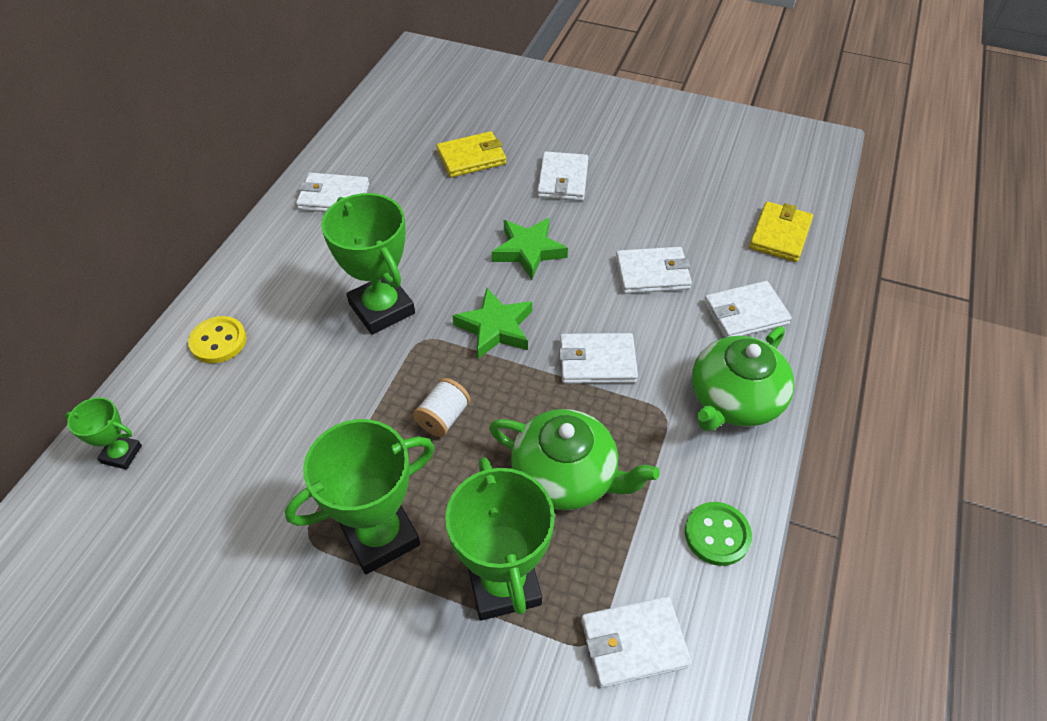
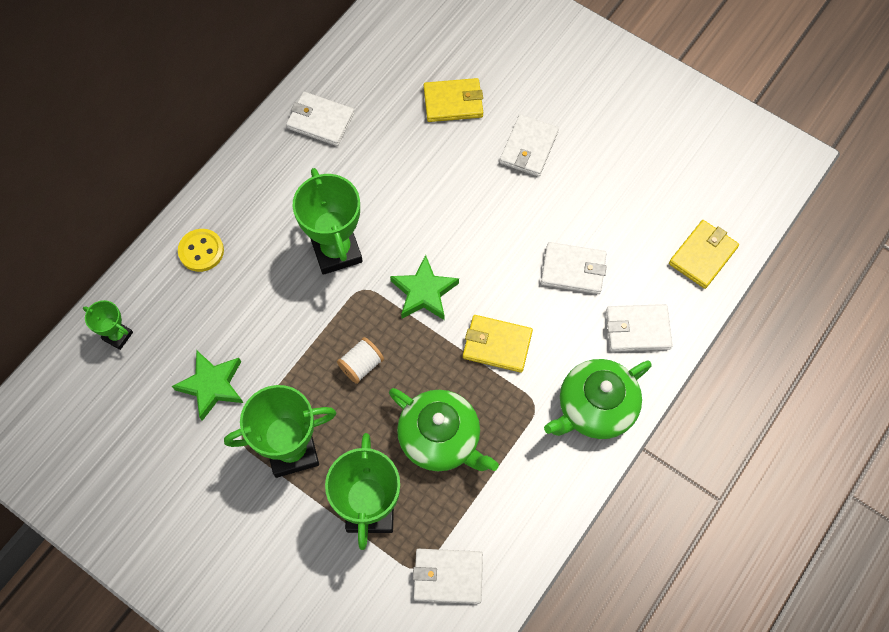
camera: 15 degrees right, 15 degrees up
green star [492,218,568,279] -> green star moved to [172,350,243,421]
white wallet [559,333,638,384] -> yellow wallet [463,315,533,373]
green button [685,502,752,566] -> none

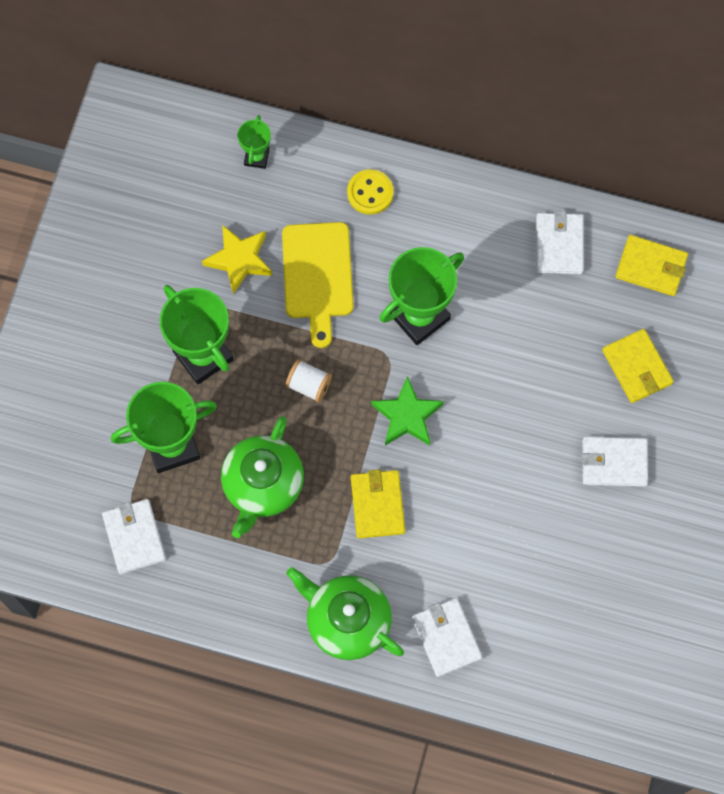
camera: 70 degrees right, 5 degrees up
green star [172,350,243,421] -> yellow star [202,225,272,294]
white wallet [541,242,607,294] -> none
yellow wallet [669,220,739,289] -> yellow wallet moved to [615,235,688,296]
none -> yellow cutting board [282,222,354,348]

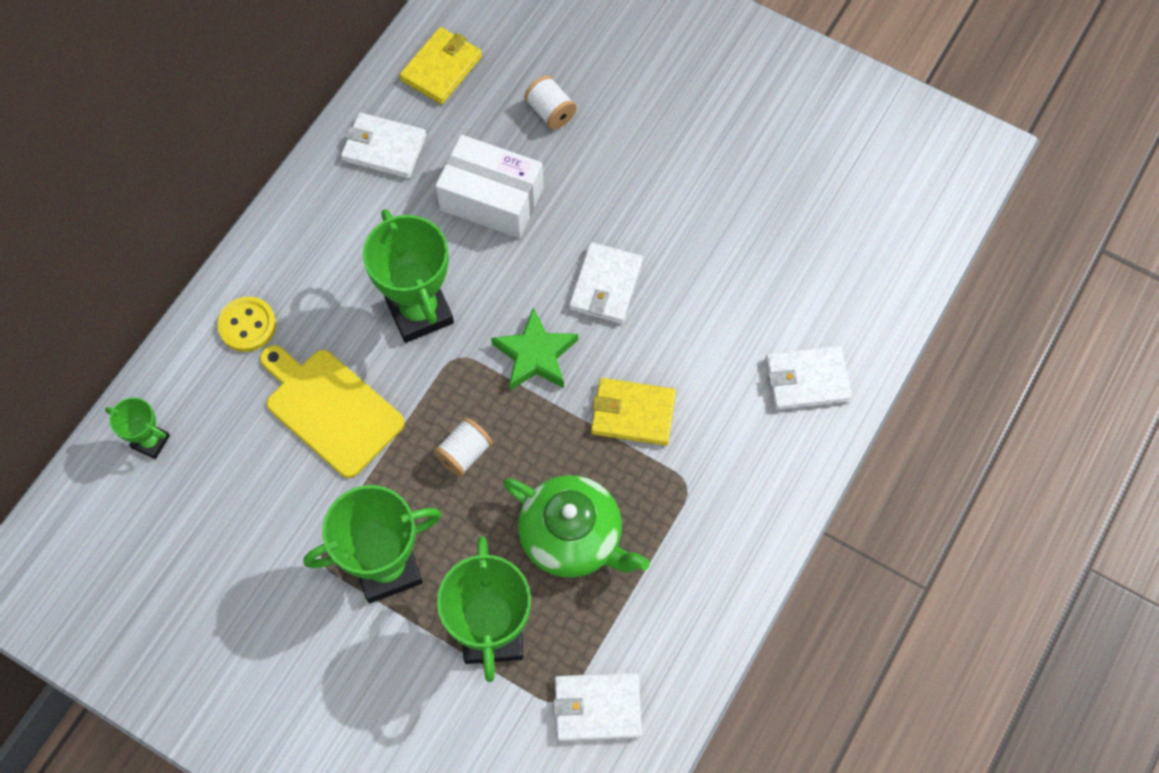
camera: 75 degrees left, 5 degrees down
yellow star [202,225,272,294] -> none
yellow cutting board [282,222,354,348] -> yellow cutting board turned 150 degrees counterclockwise [260,345,405,478]
green teapot [286,567,404,660] -> none
white wallet [582,437,648,487] -> white wallet moved to [569,242,643,324]
yellow wallet [602,329,674,403] -> white spool [524,75,577,129]
none -> white box [436,135,544,238]

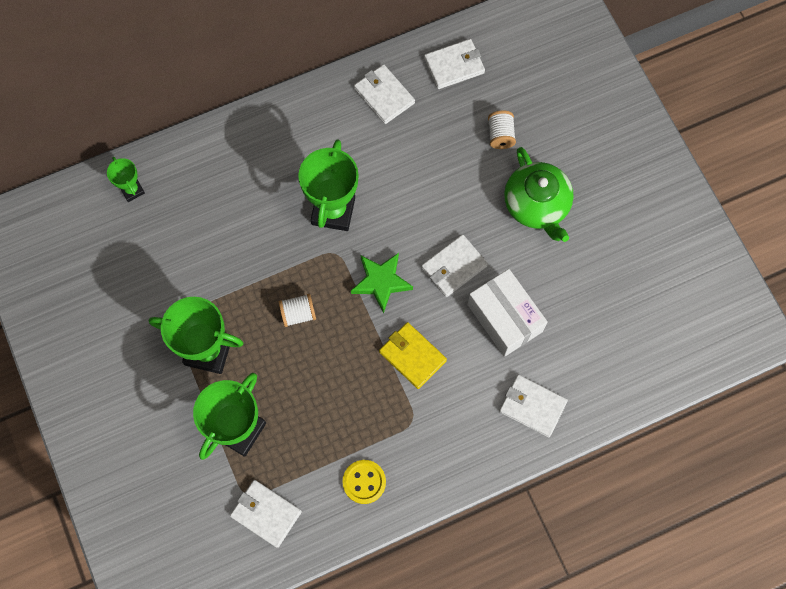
camera: 35 degrees right, 5 degrees up
yellow button [217,297,276,352] -> yellow button moved to [342,460,386,504]
yellow cutting board [260,345,405,478] -> none
yellow wallet [399,27,482,104] -> white wallet [424,39,485,89]
white box [436,135,544,238] -> white box moved to [467,269,548,357]
green teapot [503,475,650,578] -> green teapot moved to [504,147,574,242]

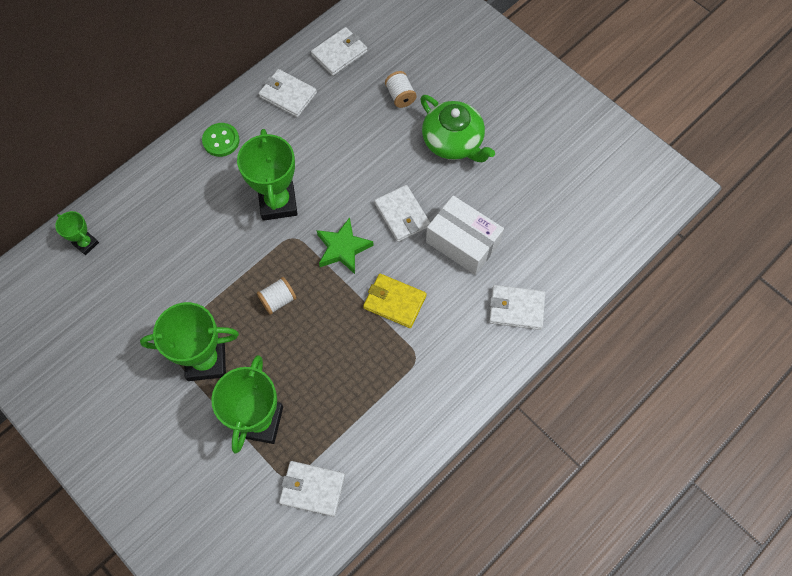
camera: 20 degrees left, 5 degrees down
yellow button [342,460,386,504] -> none
white wallet [421,234,488,297] -> white wallet turned 60 degrees counterclockwise [374,185,430,242]
none -> green button [202,123,240,157]

